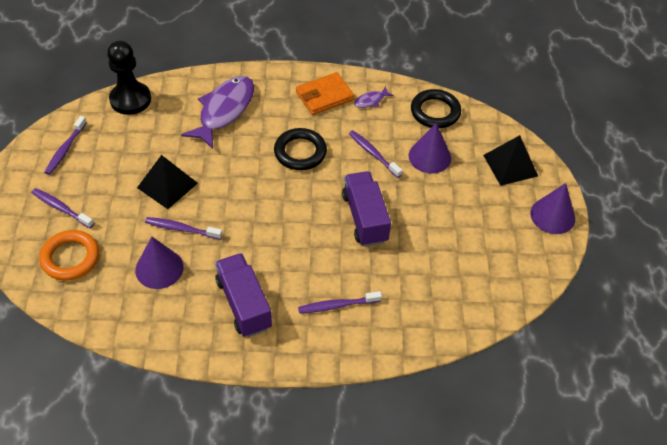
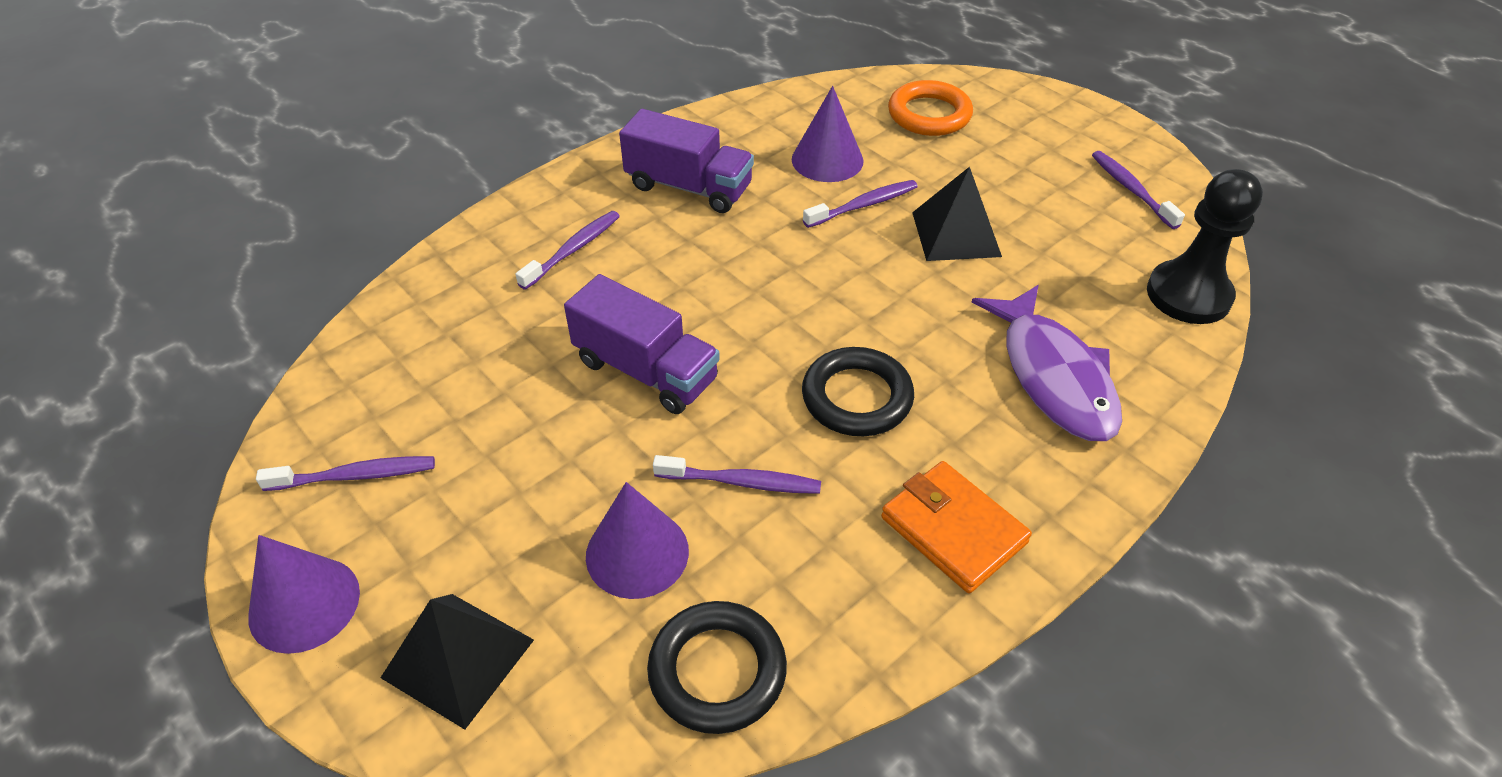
camera: 140 degrees right, 5 degrees down
purple toothbrush [32,188,94,228] -> purple toothbrush moved to [256,456,435,491]
orange wallet [296,72,354,115] -> orange wallet turned 60 degrees counterclockwise [881,461,1032,593]
purple fish [354,86,394,108] -> none

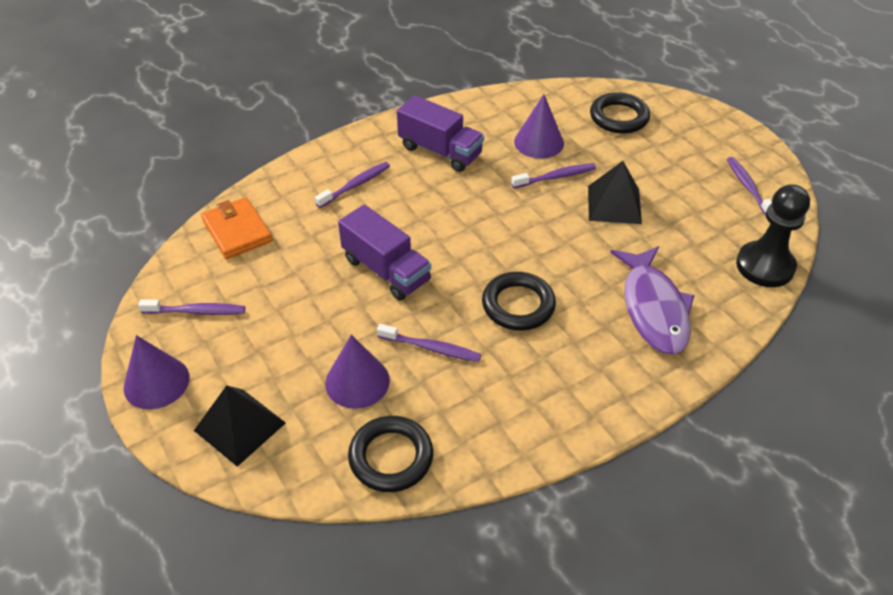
camera: 10 degrees right, 0 degrees up
orange wallet [881,461,1032,593] -> orange wallet moved to [201,197,272,259]
orange ring [888,80,973,136] -> black ring [590,92,650,134]

